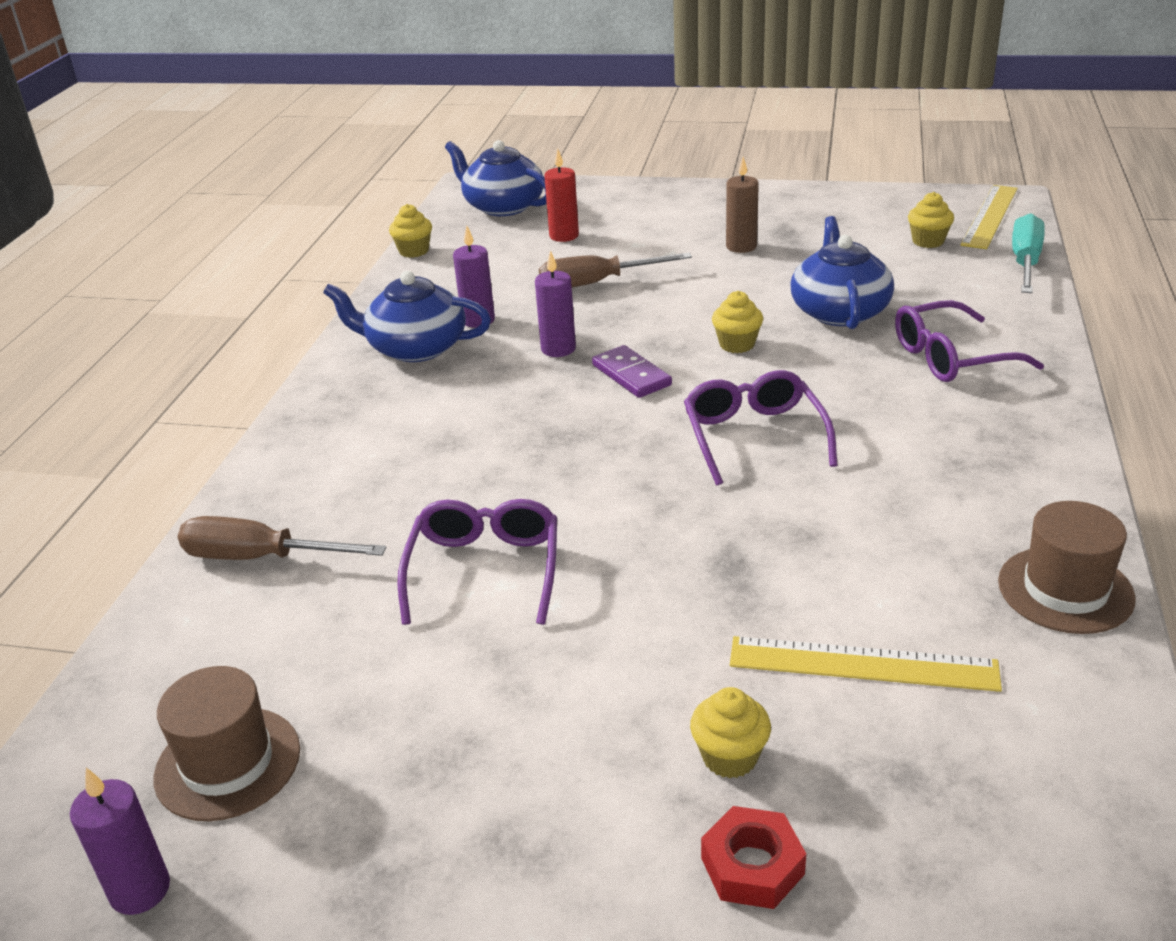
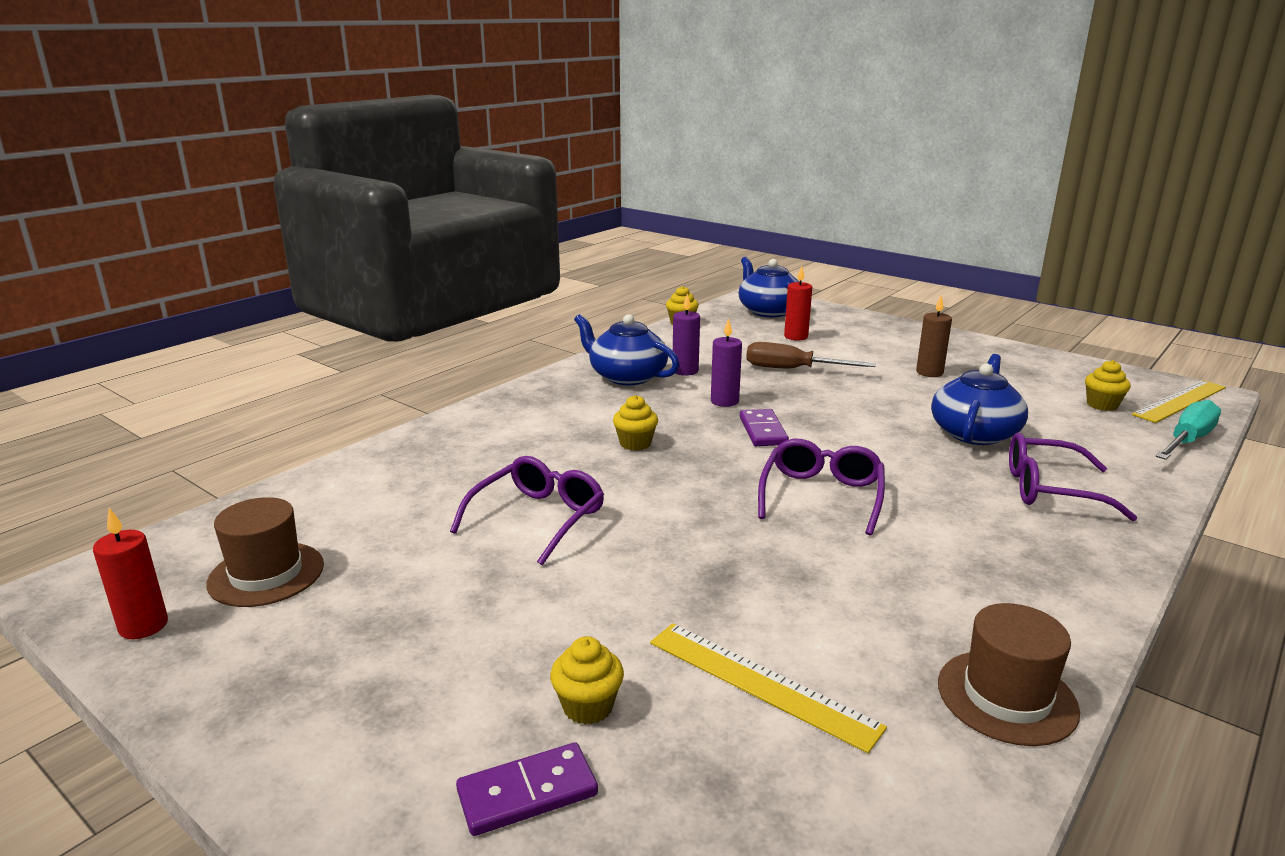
camera: 25 degrees right, 10 degrees down
purple candle [70,768,170,915] -> red candle [93,508,168,639]
brown screwdriver [178,516,387,560] -> none
red nut [701,806,806,909] -> purple domino [456,742,598,836]
yellow cupcake [712,291,763,353] -> yellow cupcake moved to [613,395,658,451]

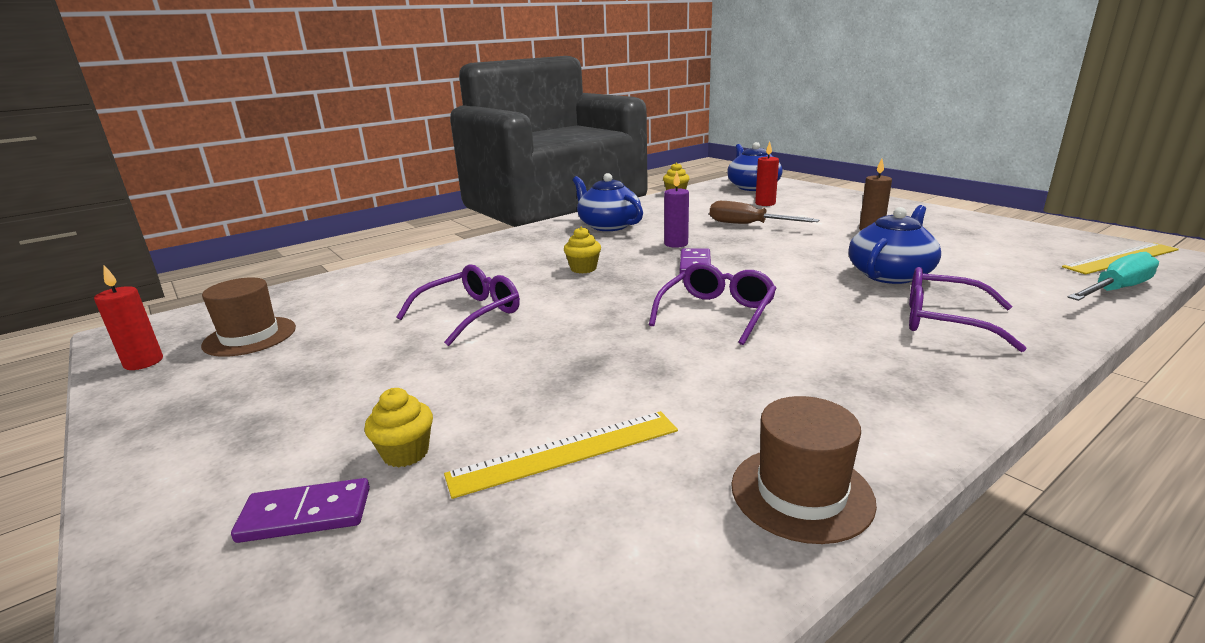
camera: 15 degrees right, 0 degrees up
yellow ruler [650,623,887,753] -> yellow ruler turned 75 degrees counterclockwise [444,411,678,499]
purple candle [672,294,700,376] -> none
yellow cupcake [1085,360,1131,411] -> none

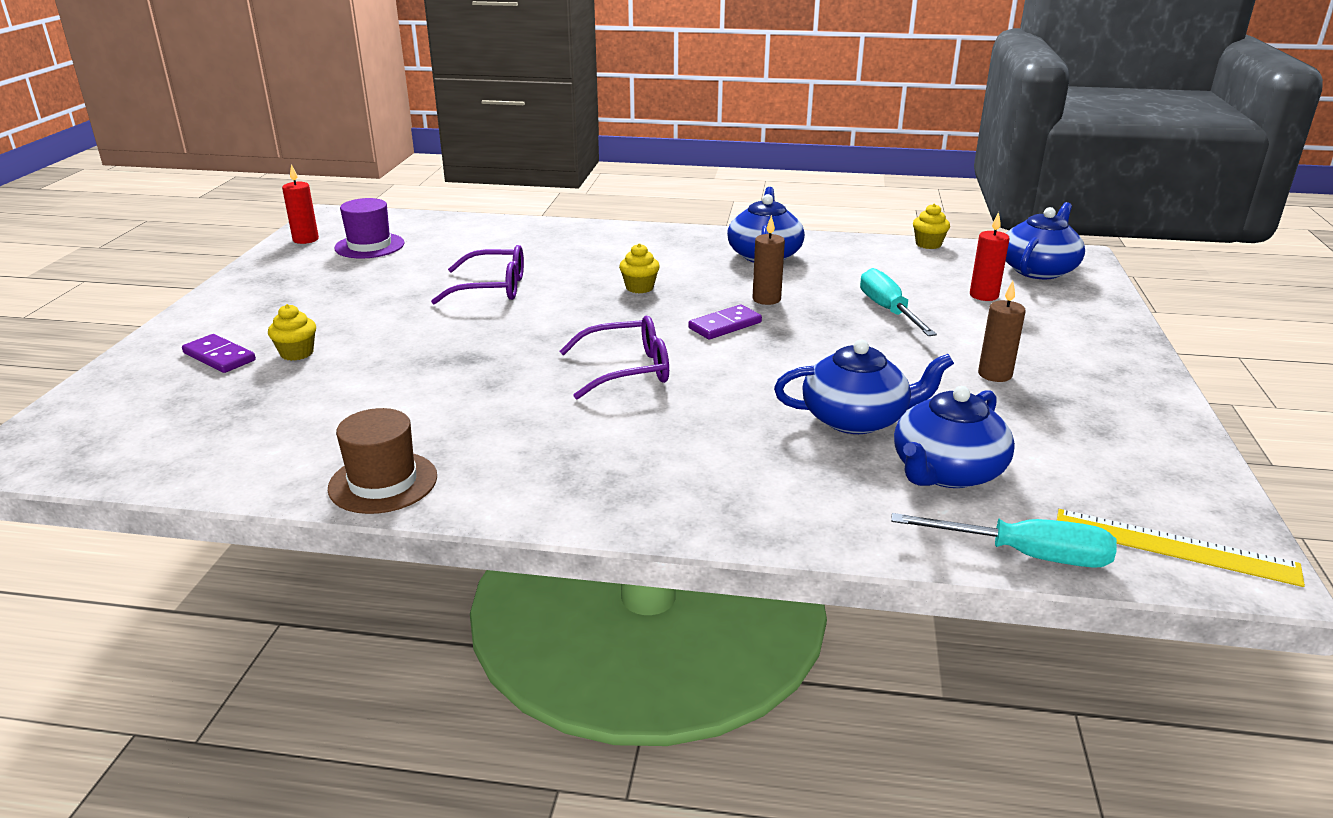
camera: 45 degrees right, 5 degrees up
brown hat [201,277,296,357] -> purple hat [334,198,405,259]
yellow ruler [444,411,678,499] -> none
purple candle [664,171,689,248] -> brown candle [753,215,785,305]
brown screwdriver [710,201,819,224] -> turquoise screwdriver [860,268,937,336]
purple glasses [909,267,1027,352] -> none
none -> blue teapot [894,386,1015,488]

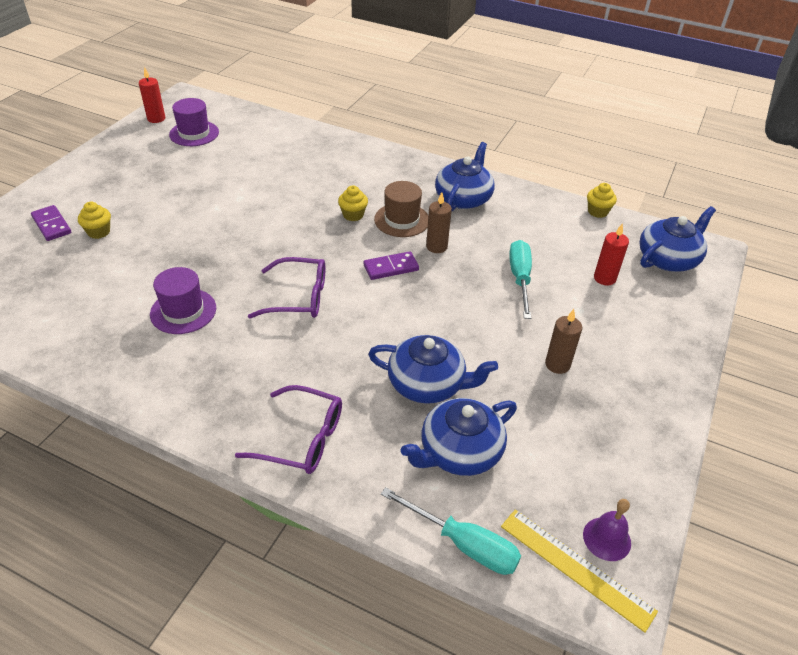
camera: 15 degrees right, 15 degrees up
brown hat [328,408,437,514] -> brown hat moved to [374,181,428,237]
purple glasses [431,245,524,305] -> purple glasses moved to [235,385,342,474]
none -> purple hat [150,267,216,334]
none -> purple bell [583,499,631,561]

